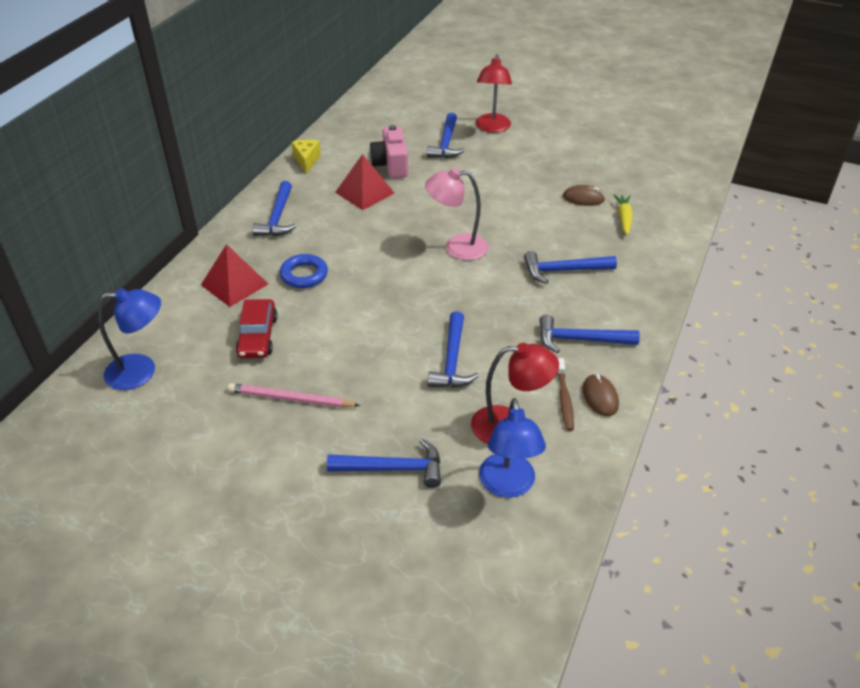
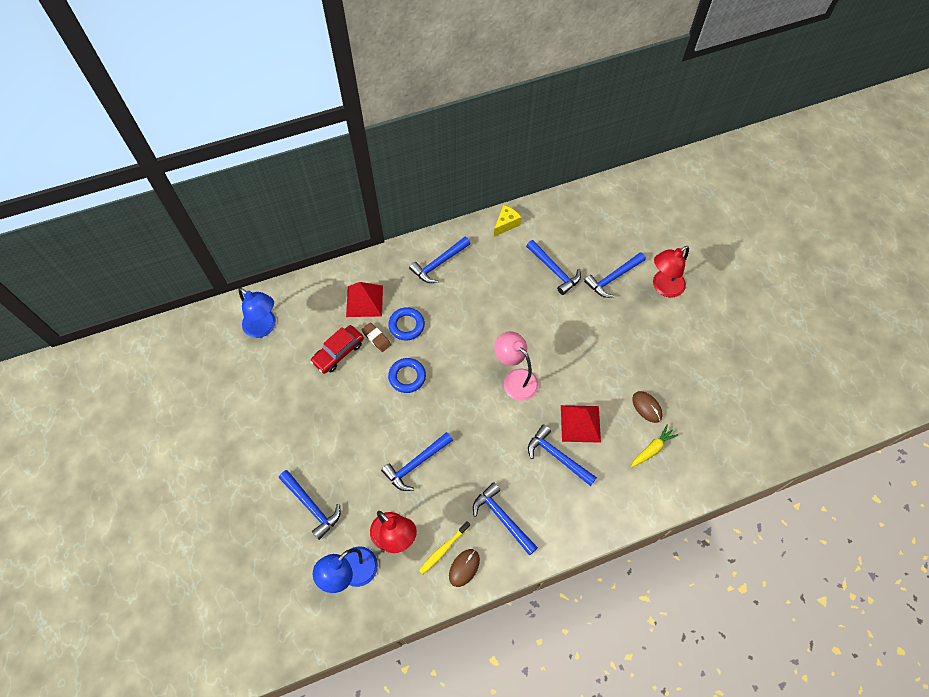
camera: 45 degrees right, 20 degrees up
pink pencil [228,383,360,408] -> none
red pyramid [335,154,394,210] -> red pyramid moved to [561,405,601,443]
pink camera [370,125,408,178] -> blue hammer [526,240,581,295]
brown toothbrush [557,358,574,431] -> yellow toothbrush [419,521,470,574]
none -> brown eraser [361,322,391,352]
none -> blue ring [388,358,426,393]

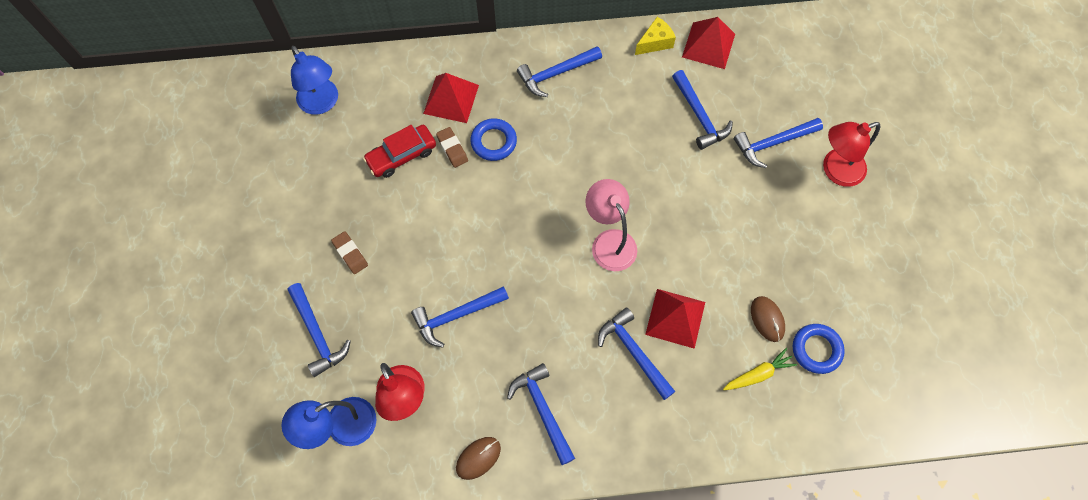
camera: 15 degrees right, 5 degrees up
blue ring [388,358,426,393] -> blue ring moved to [793,324,845,374]
yellow toothbrush [419,521,470,574] -> none
none -> brown eraser [331,231,368,274]
none -> red pyramid [682,17,735,69]

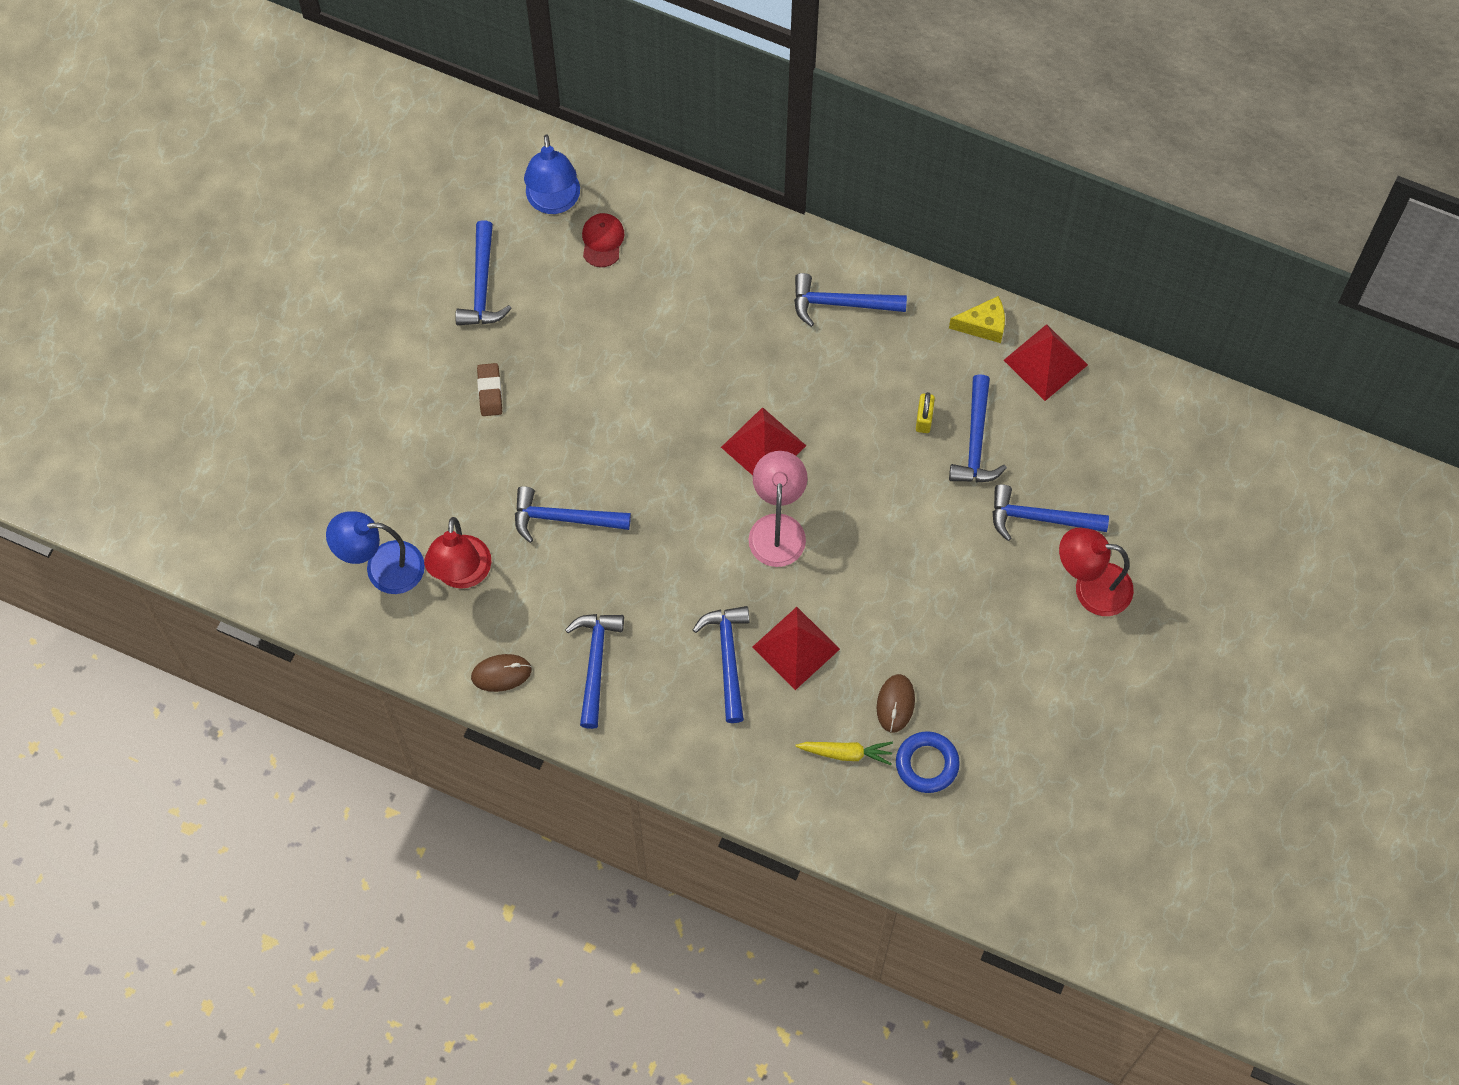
camera: 30 degrees right, 0 degrees up
blue hammer [288,283,351,377] -> blue hammer moved to [455,220,512,325]
red car [363,125,436,178] -> none
red pyramid [423,73,479,123] -> red pyramid moved to [721,407,806,475]
brown eraser [436,127,468,168] -> none
blue ring [470,118,517,161] -> none
none -> red cap [582,213,625,267]
none -> yellow padlock [916,392,935,433]

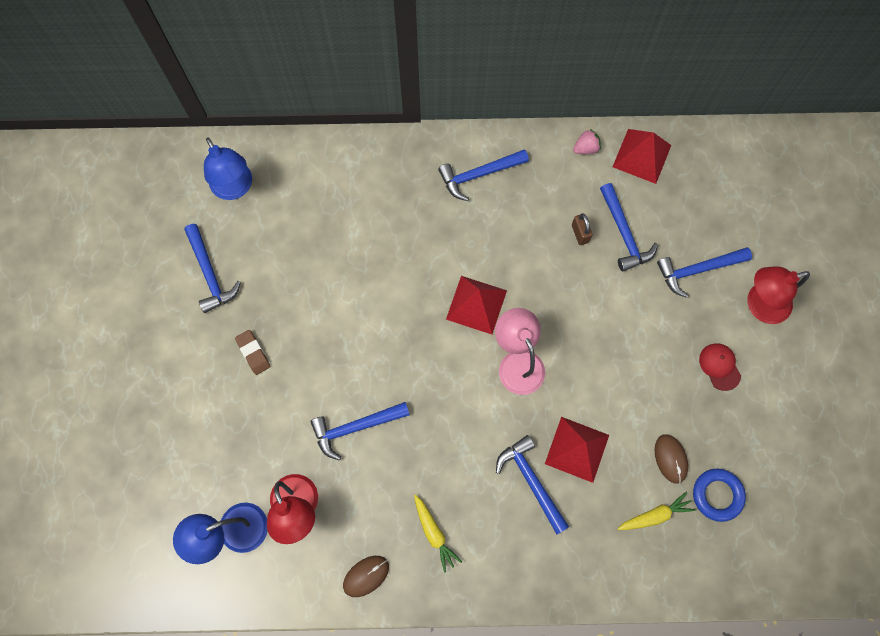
camera: 25 degrees left, 5 degrees up
blue hammer [565,614,624,729] -> yellow carrot [414,494,462,573]
red cap [582,213,625,267] -> red cap moved to [699,343,741,391]
yellow padlock [916,392,935,433] -> brown padlock [572,213,592,245]
yellow cheese [949,296,1005,343] -> pink strawberry [573,129,601,154]

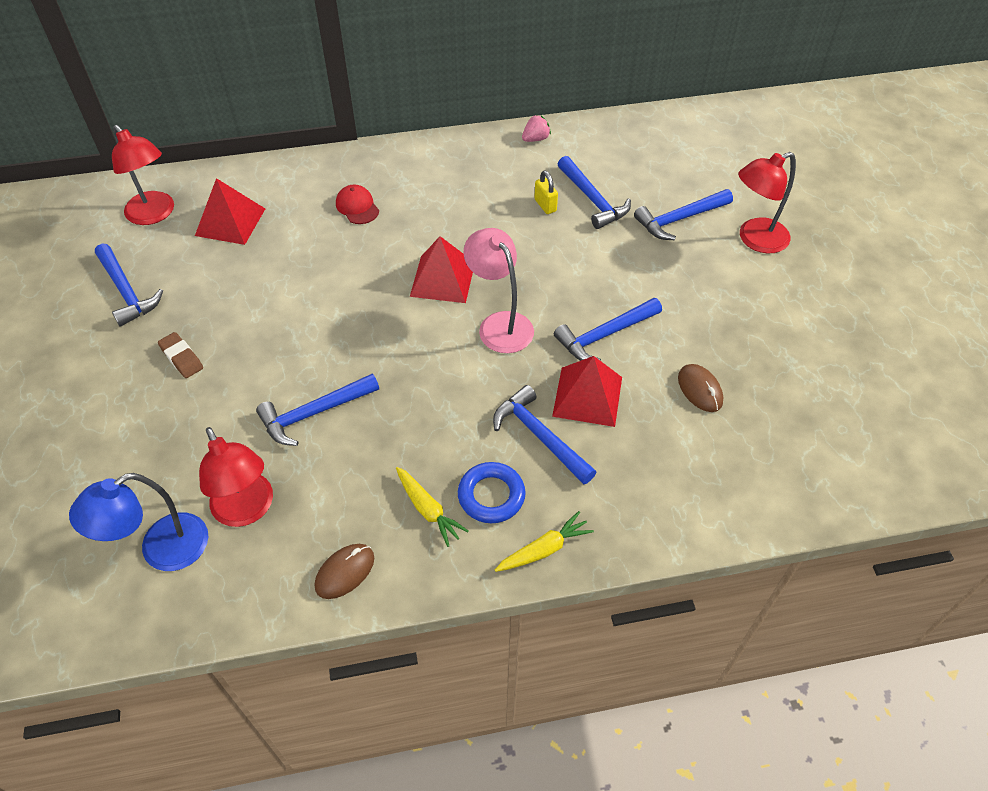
camera: 10 degrees left, 20 degrees down
blue lamp [204,137,252,200] -> red lamp [112,125,174,225]
blue hammer [438,149,529,201] -> blue hammer moved to [554,298,662,361]
brown padlock [572,213,592,245] -> yellow padlock [534,171,558,214]
red pyramid [613,129,671,184] -> red pyramid moved to [195,178,265,245]
yellow carrot [618,491,695,530] -> yellow carrot moved to [495,511,594,572]
blue ring [693,469,746,522] -> blue ring moved to [458,462,526,523]
red cap [699,343,741,391] -> red cap moved to [336,185,379,224]

